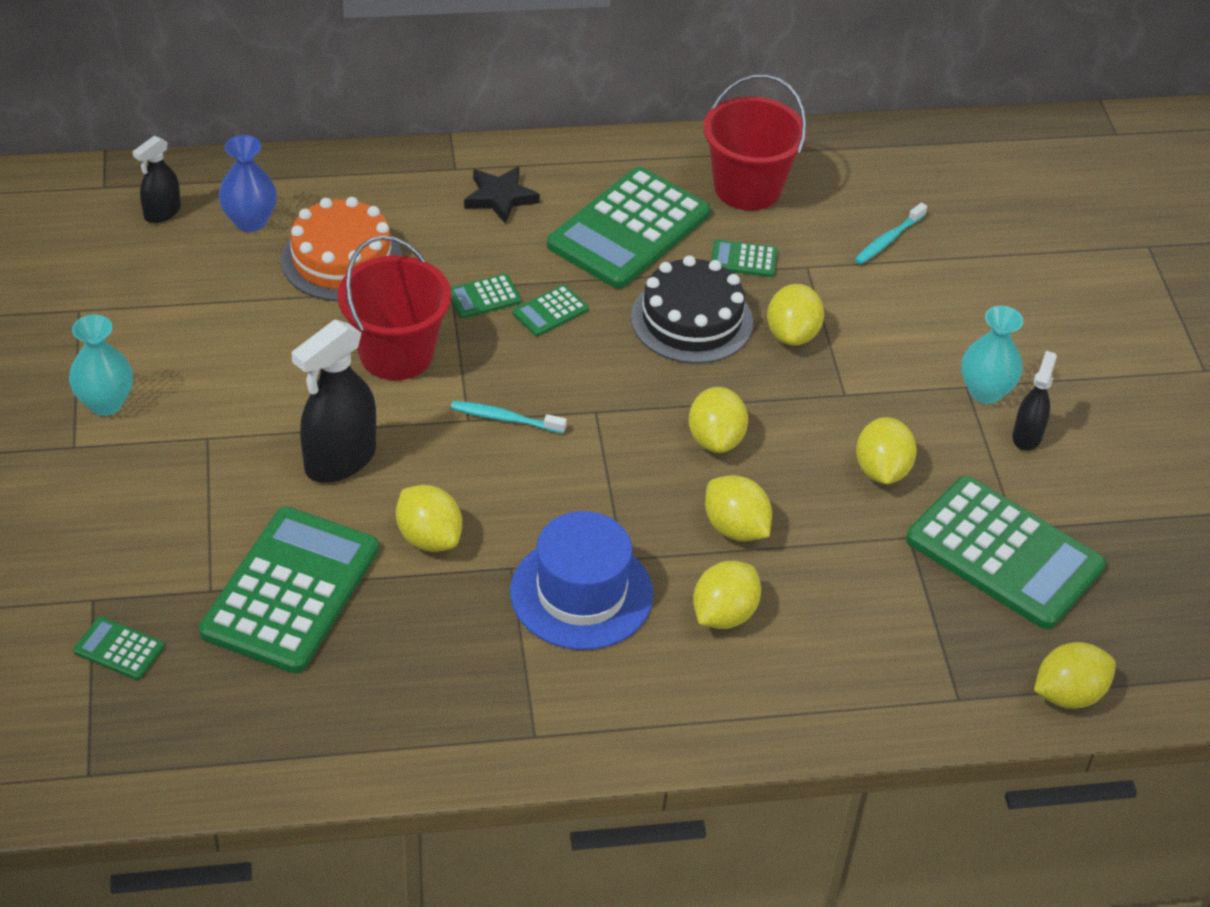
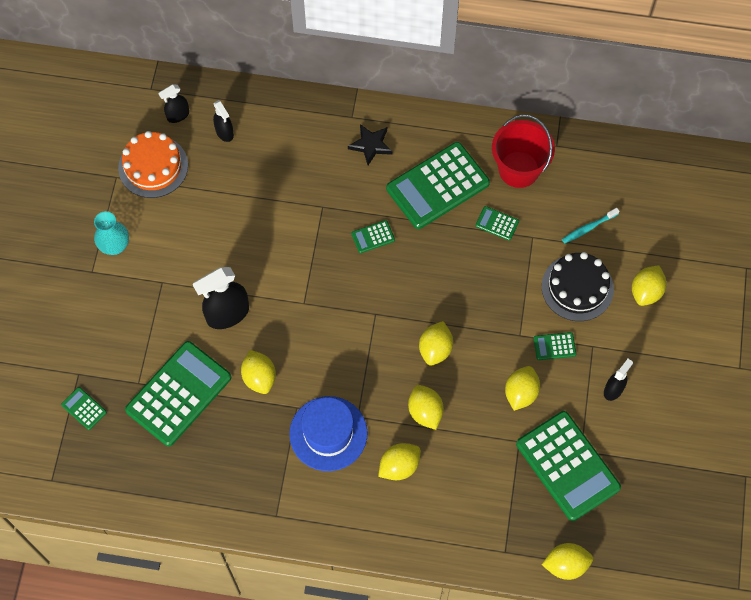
camera: 20 degrees right, 20 degrees up
blue vase [219,135,277,232] -> black spray bottle [213,100,234,142]
orange cake [281,197,402,301] -> orange cake moved to [118,131,188,198]
red bucket [337,235,451,380] -> none
green calculator [450,274,521,319] -> green calculator moved to [533,332,576,360]
turquoise toothbrush [451,401,567,434] -> none
black cake [631,255,753,364] -> black cake moved to [542,252,614,321]
yellow lemon [767,284,824,346] -> yellow lemon moved to [632,265,667,306]
turquoise vase [961,306,1023,404] -> none

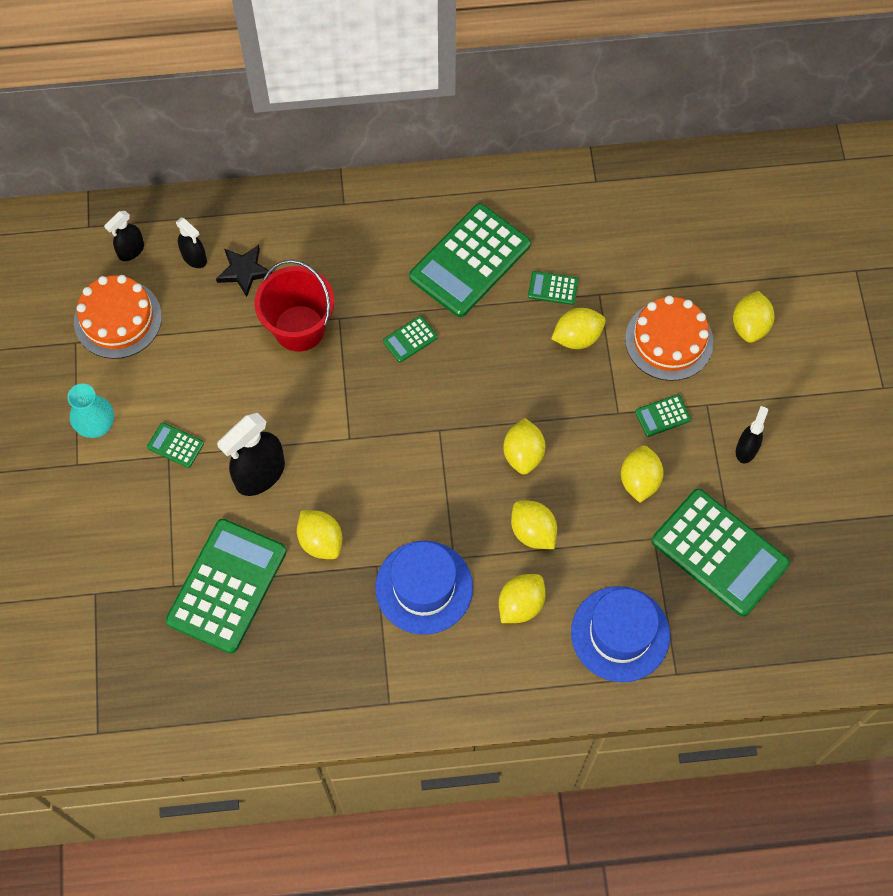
camera: 15 degrees left, 0 degrees up
green calculator [61,387,107,430] -> green calculator moved to [147,422,204,468]
black star [348,124,392,165] -> black star moved to [216,245,272,297]
red bucket [492,115,555,188] -> red bucket moved to [254,260,334,351]
black cake [542,252,614,321] -> orange cake [625,296,714,381]
yellow lemon [542,543,593,580] -> yellow lemon moved to [551,308,606,349]
turquoise toothbrush [562,208,619,244] -> none
none -> blue hat [571,586,670,682]

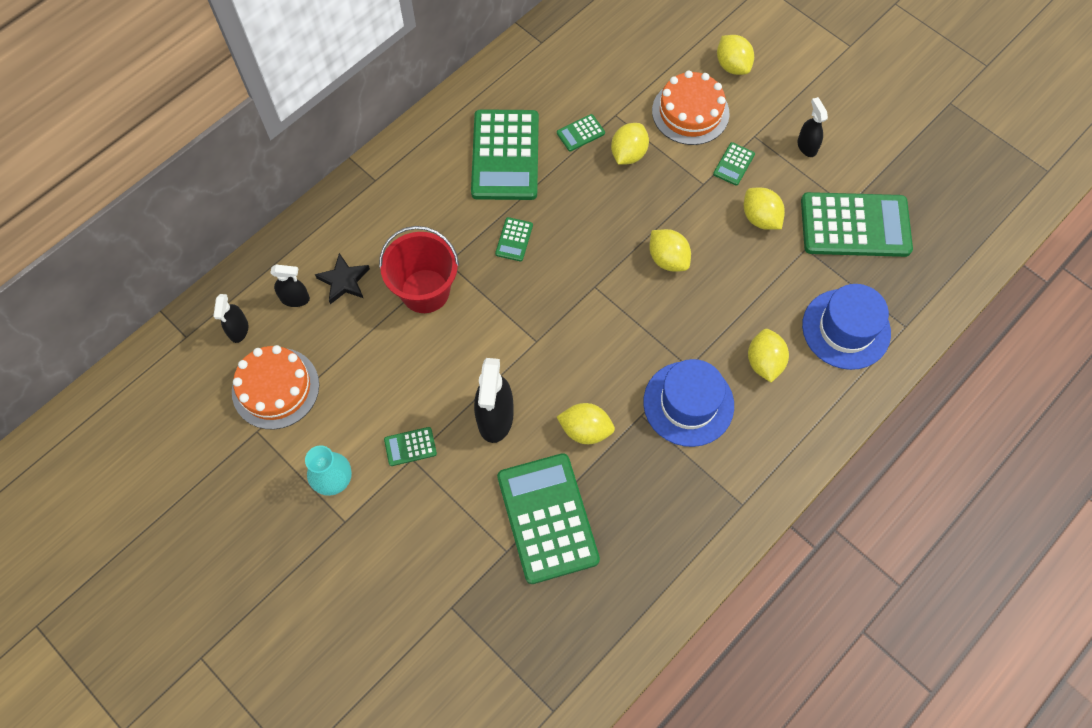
camera: 40 degrees left, 0 degrees up
yellow lemon [511,500,557,549] -> none

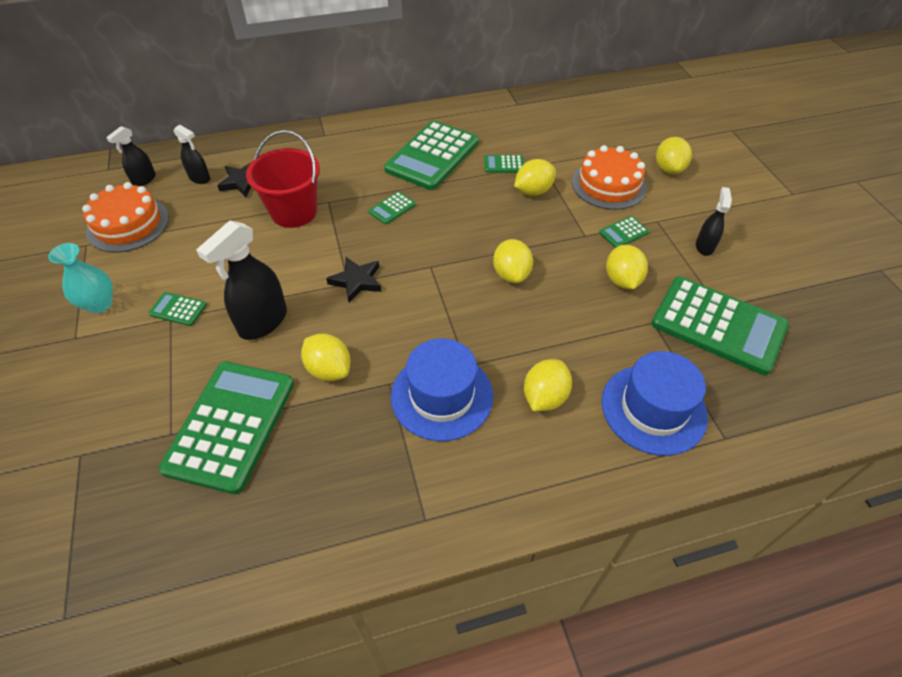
camera: 30 degrees right, 15 degrees down
none -> black star [326,257,381,302]

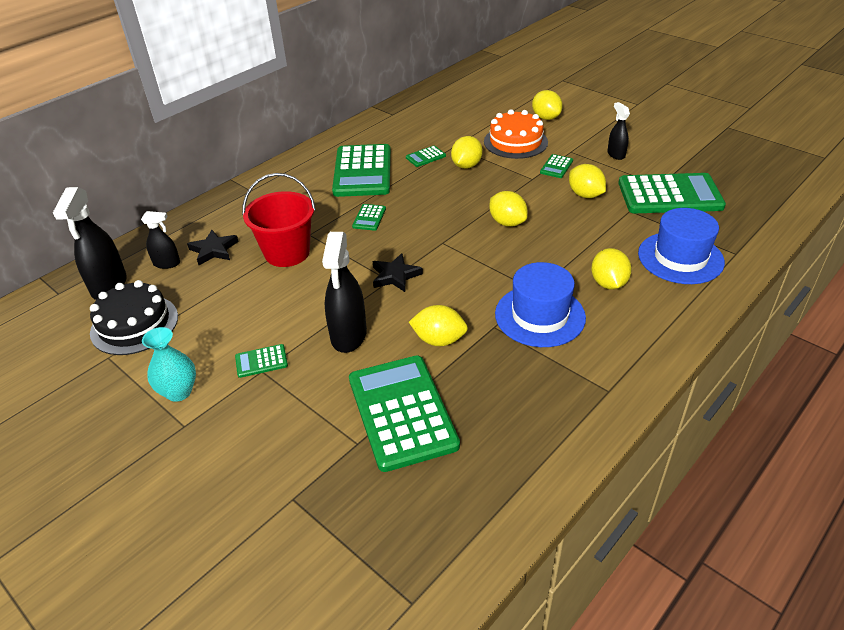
camera: 30 degrees left, 10 degrees down
orange cake [82,182,169,253] -> black cake [90,280,178,355]
black spray bottle [106,126,156,186] -> black spray bottle [53,187,127,300], size x1.77

